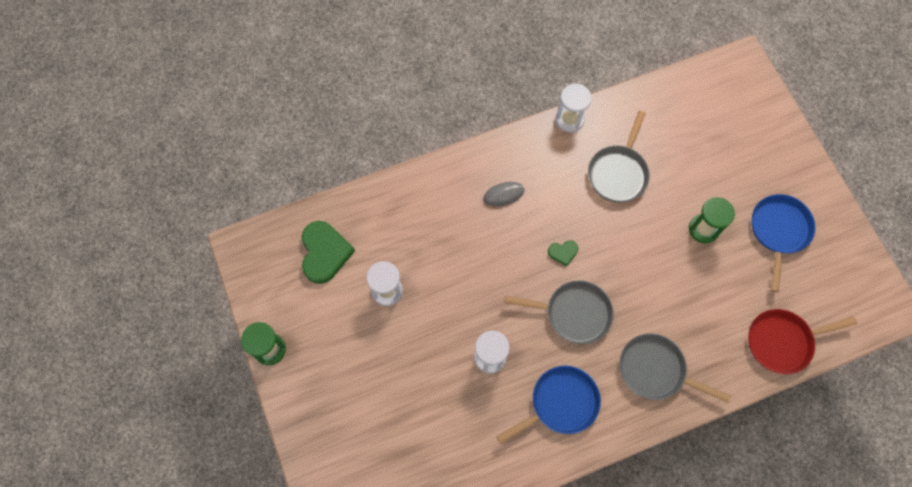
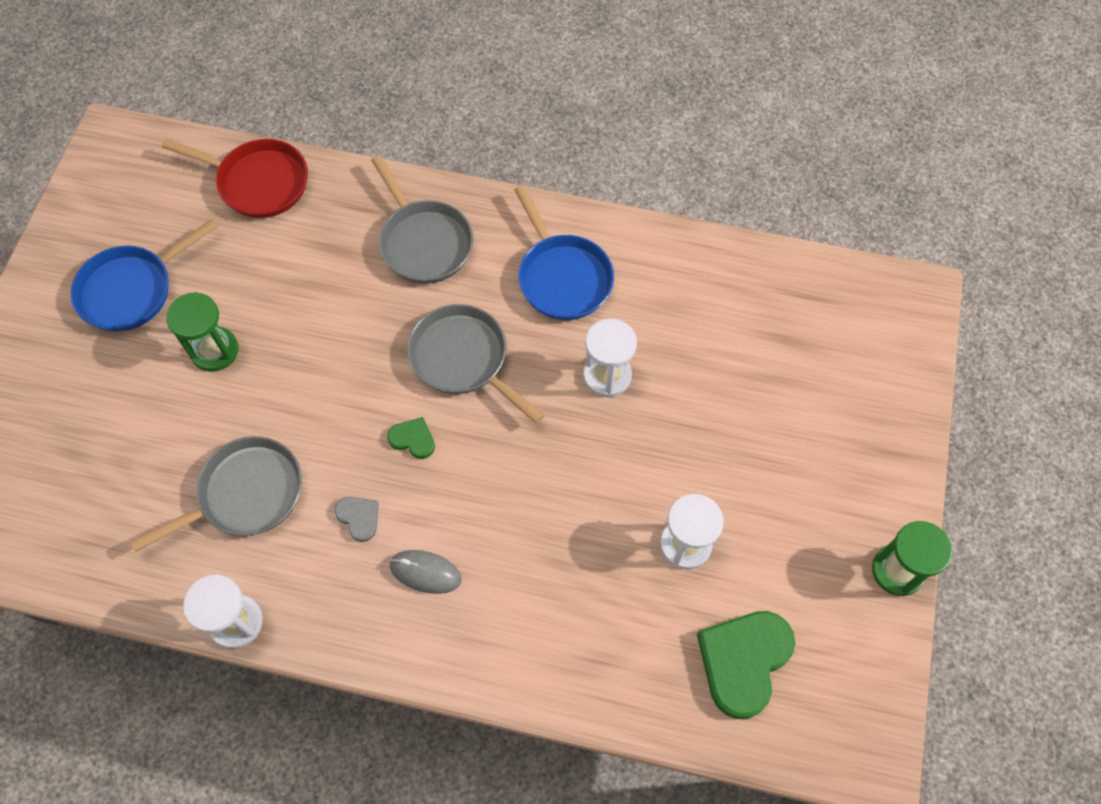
camera: 145 degrees left, 5 degrees down
blue pan [497,366,601,444] -> blue pan turned 120 degrees counterclockwise [514,185,614,320]
none -> grey heart [334,497,379,542]

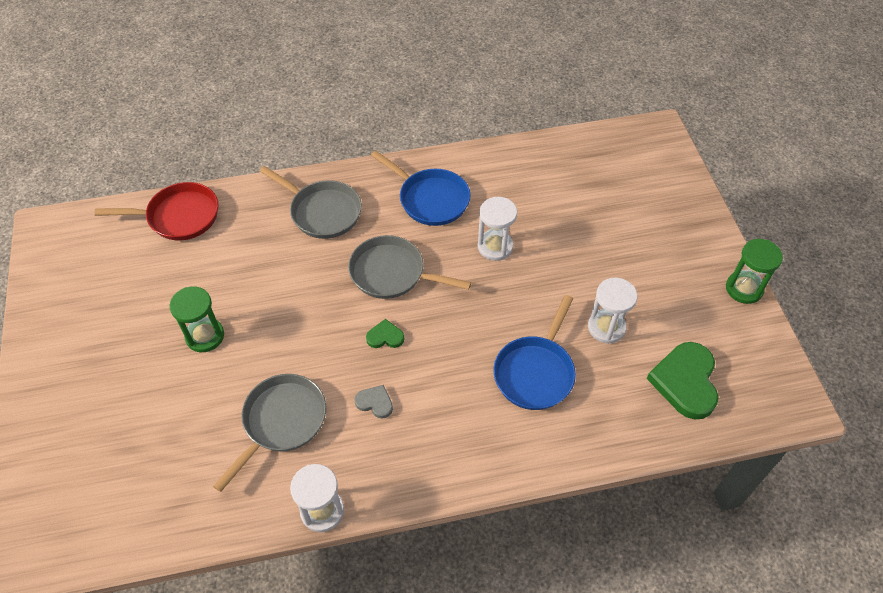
camera: 25 degrees left, 10 degrees down
blue pan [71,219,218,332] -> blue pan moved to [494,295,576,410]
grey mouse [389,550,462,594] -> none

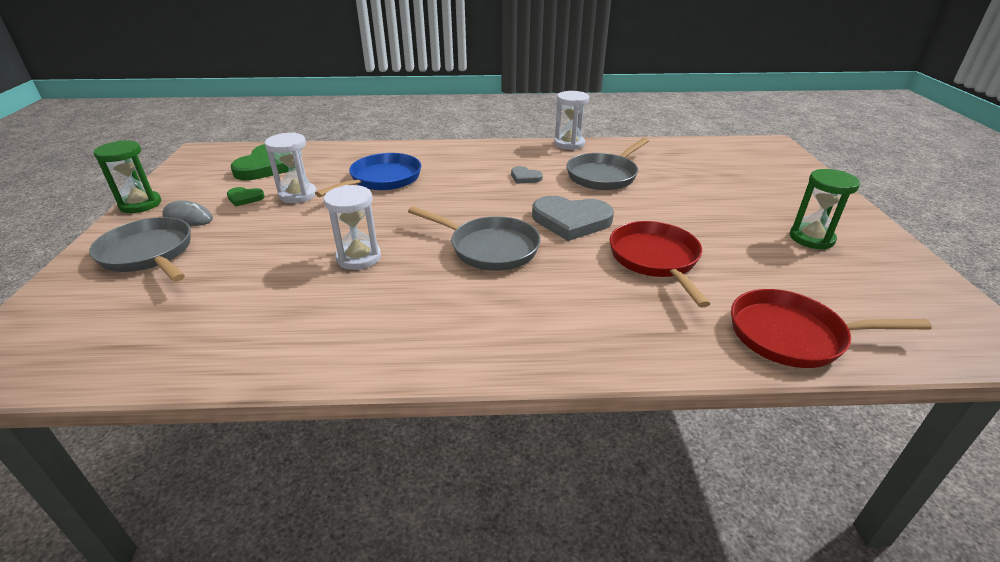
camera: 170 degrees left, 20 degrees down
green hourglass [169,286,224,352] -> green hourglass moved to [790,169,860,250]
grey pan [260,166,362,239] -> grey pan moved to [89,217,191,282]
green heart [366,319,404,348] -> green heart moved to [227,187,265,206]
blue pan [371,151,470,226] -> none
none -> grey mouse [162,200,213,226]
none -> grey heart [532,196,614,241]
none -> red pan [609,221,710,308]

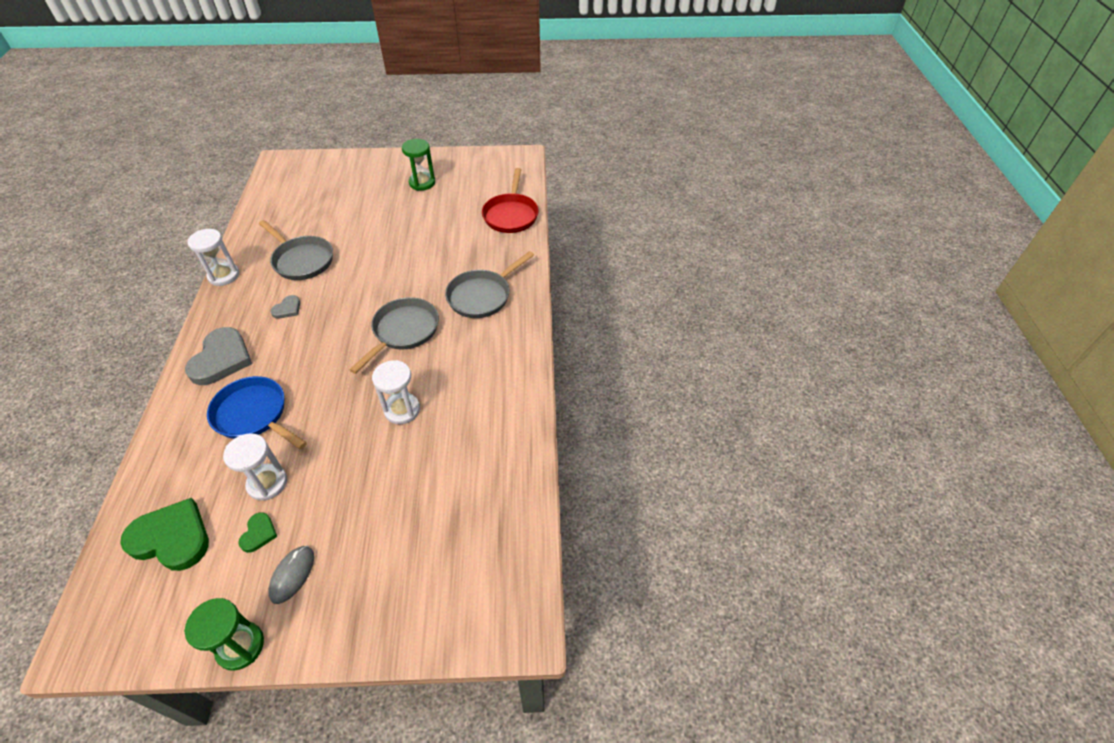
camera: 90 degrees left, 15 degrees up
grey pan [89,217,191,282] -> grey pan moved to [445,251,534,318]
grey heart [532,196,614,241] -> grey heart moved to [185,327,252,385]
red pan [609,221,710,308] -> none

